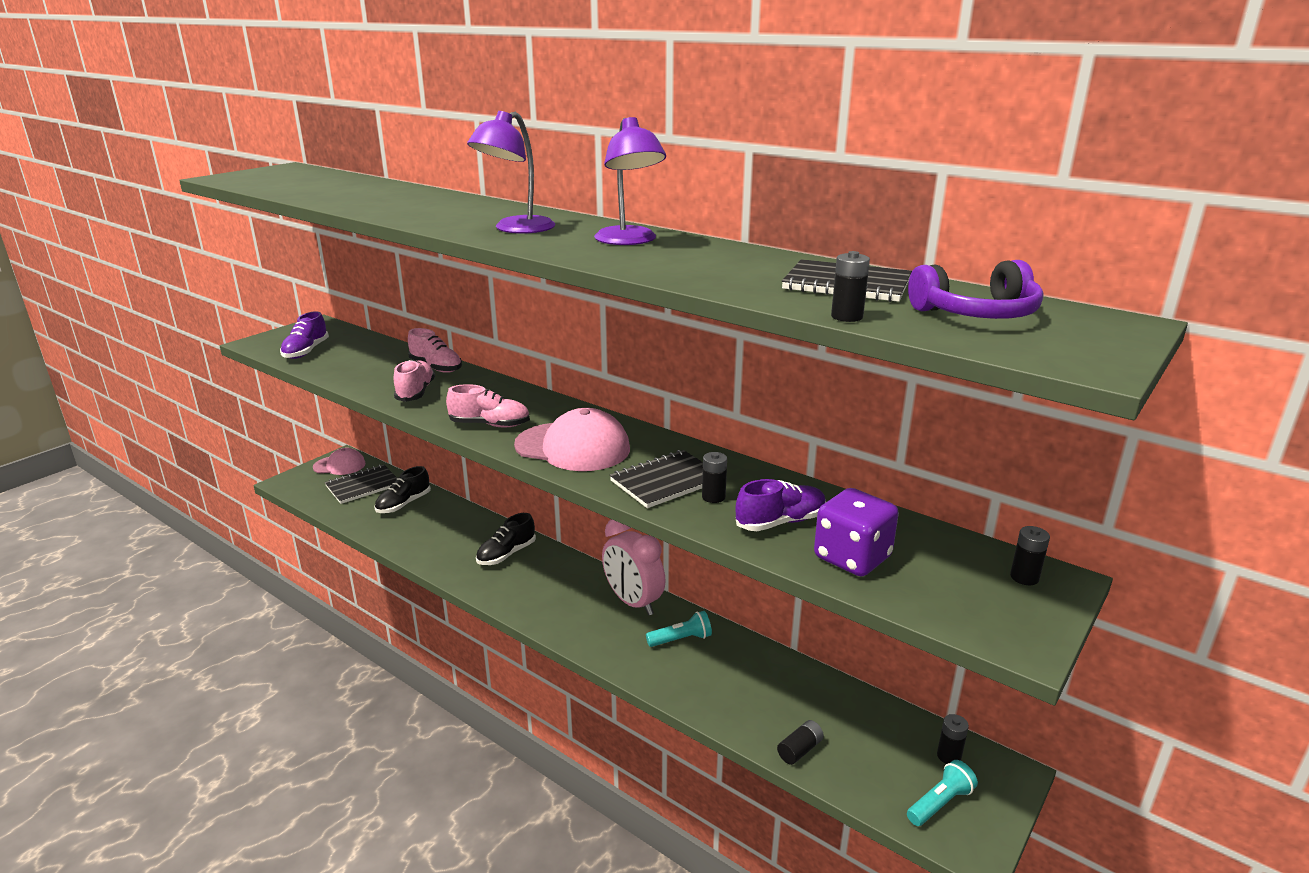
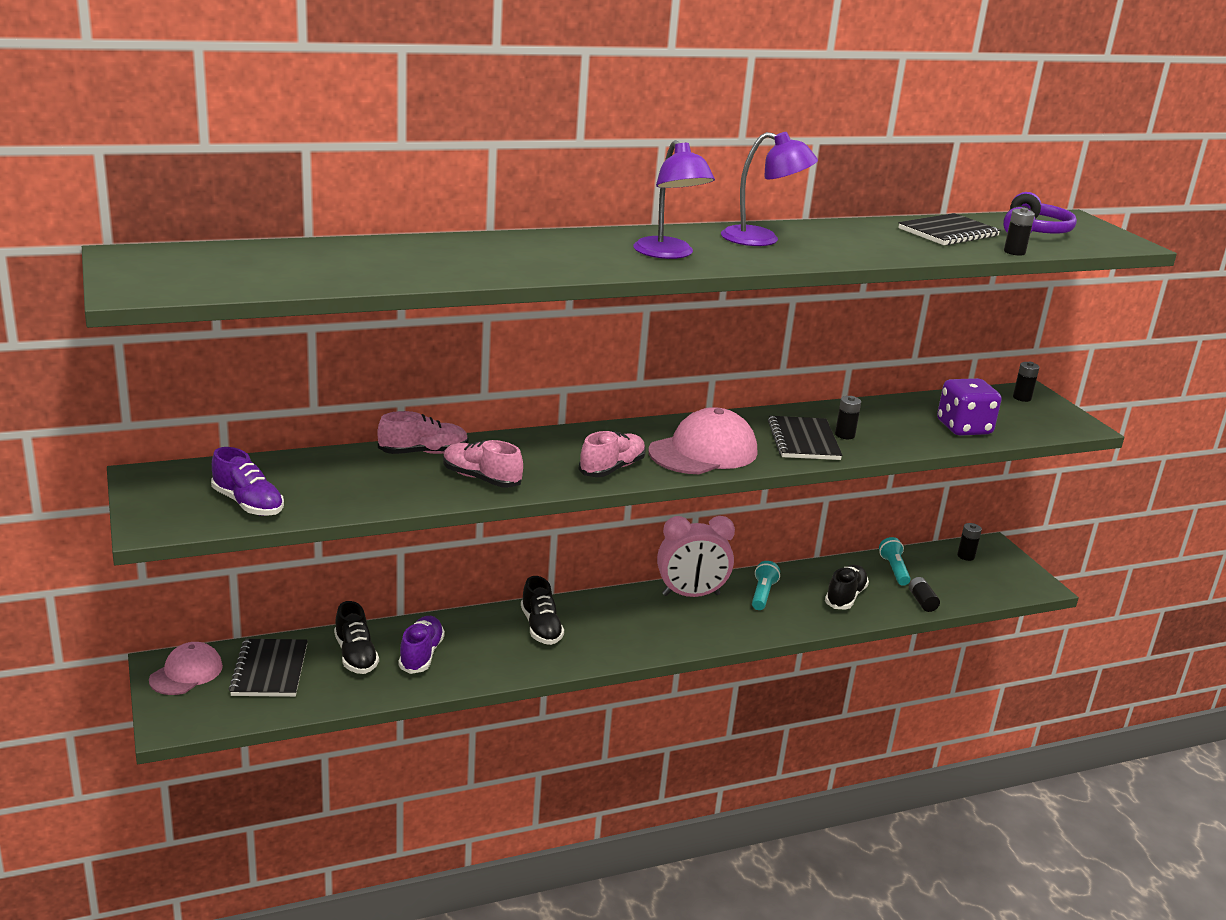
camera: 60 degrees left, 0 degrees up
purple shoe [735,479,826,531] -> purple shoe moved to [398,616,445,674]
turquoise flashlight [907,760,978,826] -> turquoise flashlight moved to [879,537,910,586]
none -> black shoe [825,565,869,610]

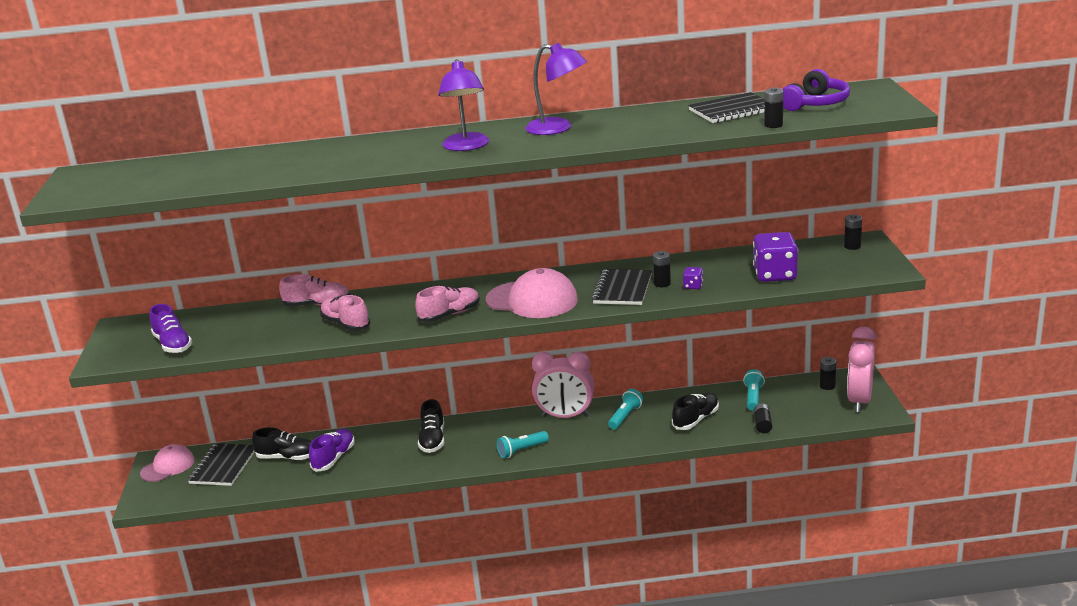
camera: 20 degrees right, 0 degrees up
black shoe [334,601,379,674] -> black shoe turned 75 degrees counterclockwise [252,427,312,460]
pink cap [649,407,757,474] -> pink cap turned 45 degrees clockwise [486,268,578,318]
none -> turquoise flashlight [497,431,549,458]
none -> purple dice [683,267,703,289]
none -> pink clock [847,326,876,412]

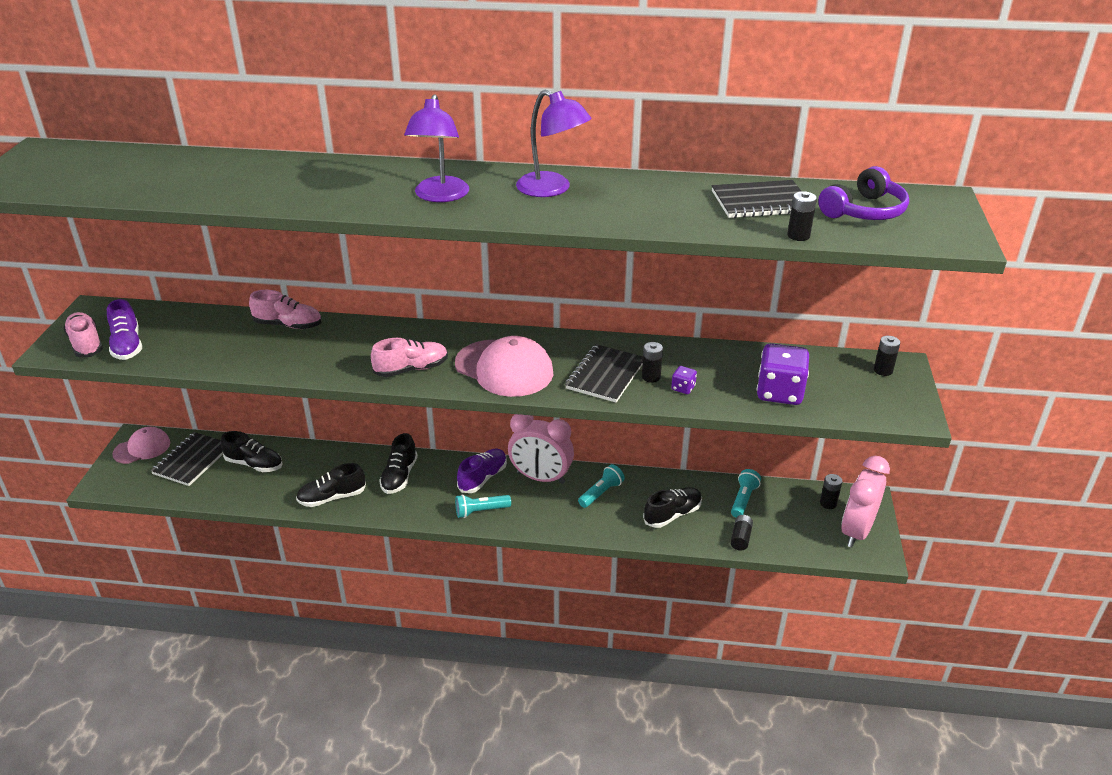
camera: 10 degrees right, 10 degrees up
purple shoe [309,429,355,472] -> purple shoe moved to [457,449,507,493]
pink shoe [320,295,370,331] -> pink shoe moved to [63,312,103,357]
none -> black shoe [296,463,366,507]

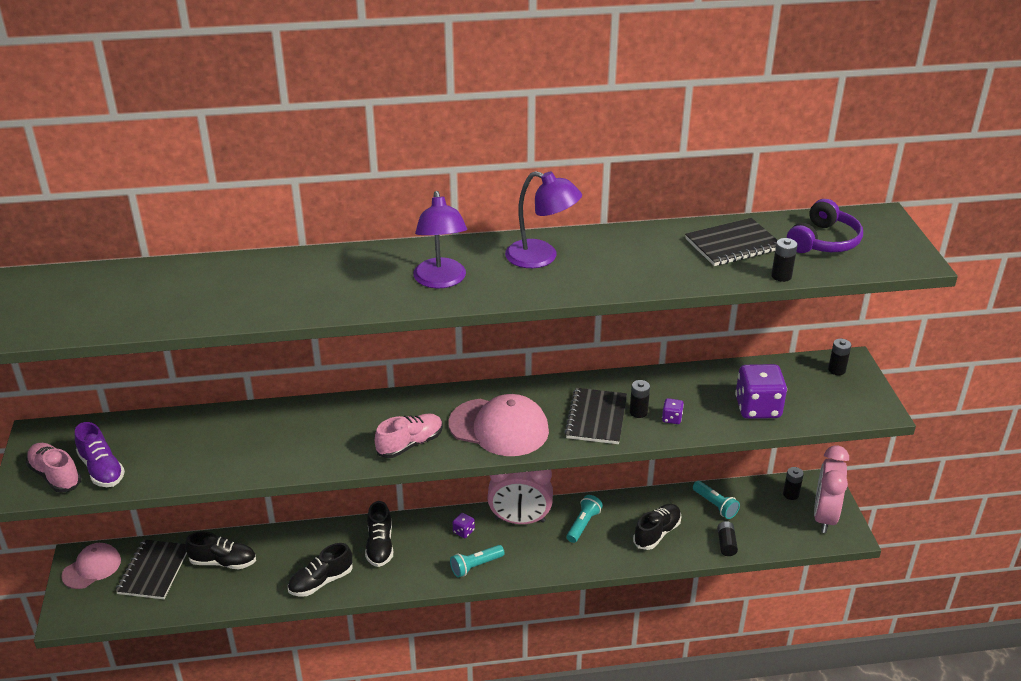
camera: 15 degrees left, 0 degrees up
pink shoe [249,290,322,329] -> none
purple shoe [457,449,507,493] -> purple dice [453,513,475,538]
turquoise flashlight [731,469,761,517] -> turquoise flashlight turned 135 degrees clockwise [693,481,740,519]

